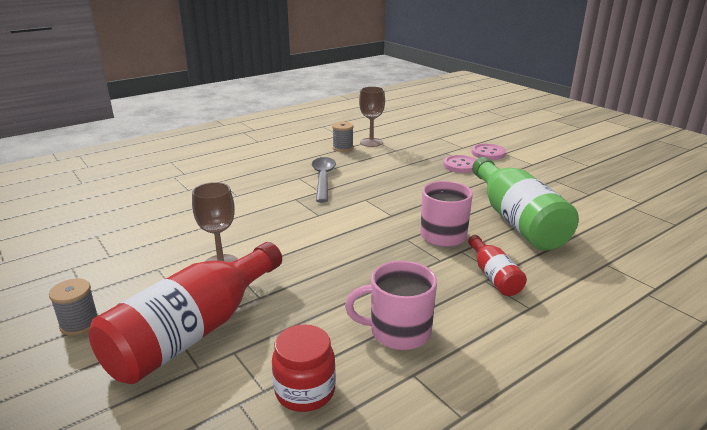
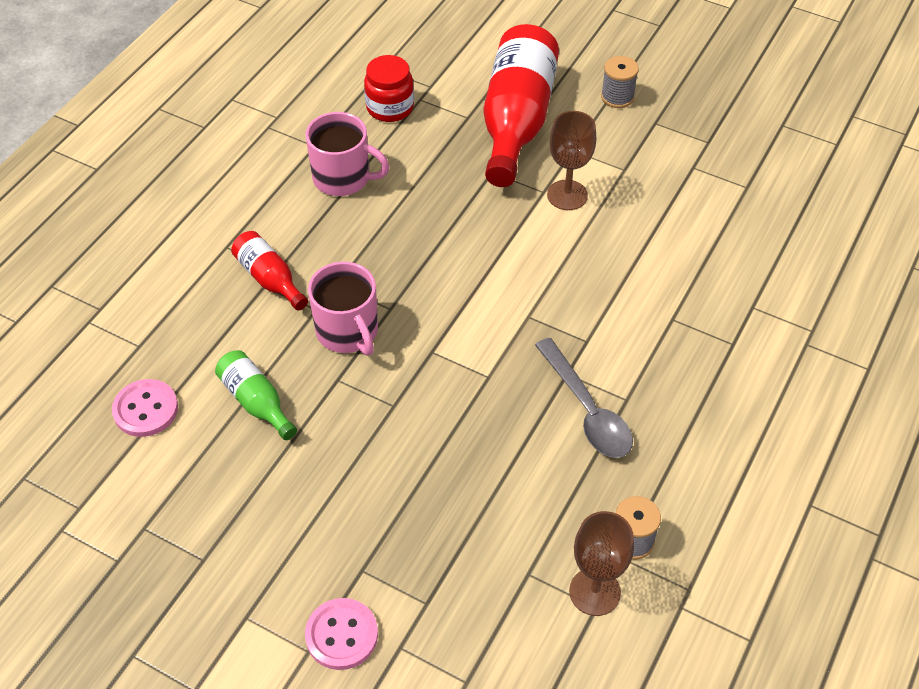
camera: 155 degrees right, 25 degrees up
pink mug [345,261,437,350] -> pink mug turned 45 degrees clockwise [305,112,390,196]
pink button [443,155,477,173] -> pink button moved to [112,379,178,437]
green bottle [472,157,579,251] -> green bottle [215,350,297,440], size x0.49

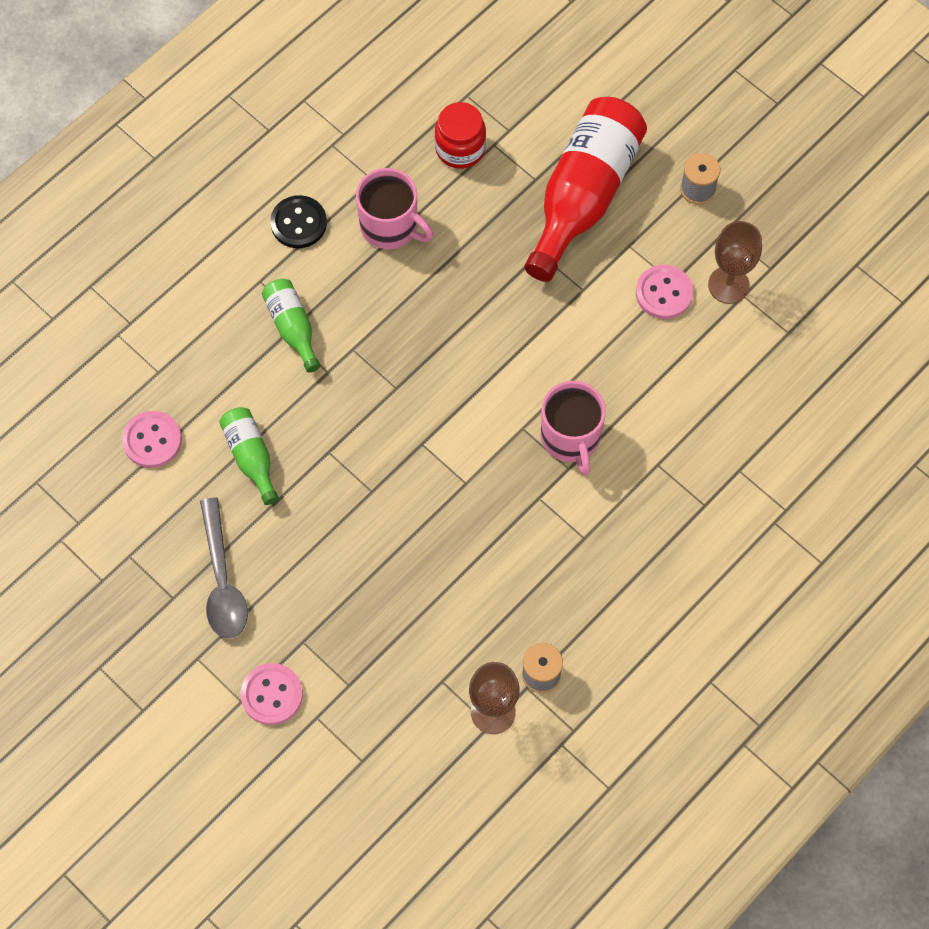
camera: 15 degrees right, 15 degrees up
red bottle [231,231,308,311] -> green bottle [262,279,320,372]
pink mug [308,262,378,356] -> pink mug moved to [541,381,606,476]
grey spoon [535,338,633,458] -> grey spoon moved to [200,497,248,639]
brown goblet [547,111,596,210] -> brown goblet moved to [708,221,762,304]
none -> black button [270,195,327,248]
none -> pink button [636,265,693,319]

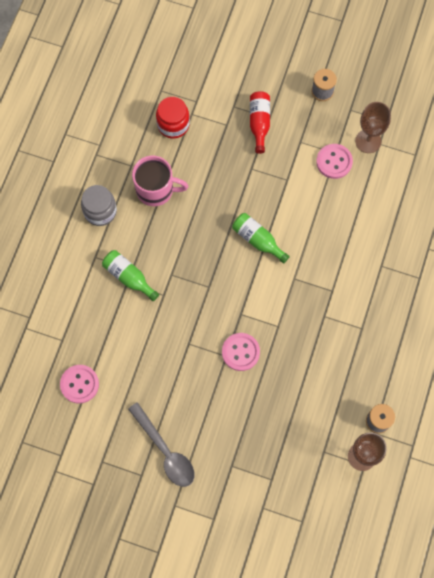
camera: 25 degrees left, 5 degrees up
green bottle [219,407,279,505] -> green bottle moved to [232,213,290,264]
pink button [241,663,303,725] -> pink button moved to [222,333,260,371]
black button [270,195,327,248] -> grey jar [81,185,117,226]
red bottle [524,97,647,282] -> red bottle [250,91,270,154], size x0.49
pink mug [541,381,606,476] -> none

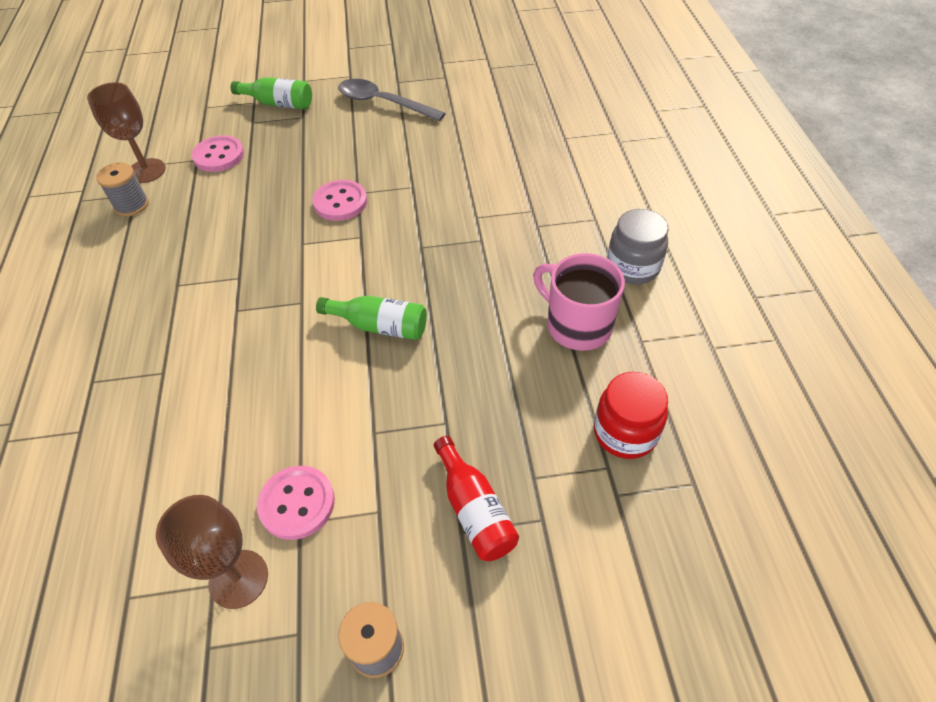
camera: 155 degrees right, 20 degrees down
pink button [60,365,99,404] -> pink button moved to [192,135,244,172]
green bottle [102,250,159,301] -> green bottle moved to [230,77,312,109]
pink mug [132,156,188,206] -> pink mug turned 60 degrees clockwise [533,253,625,351]

